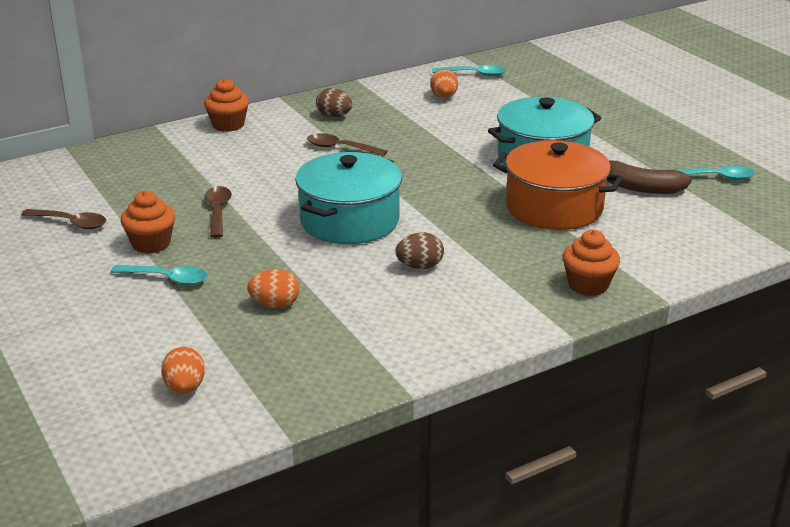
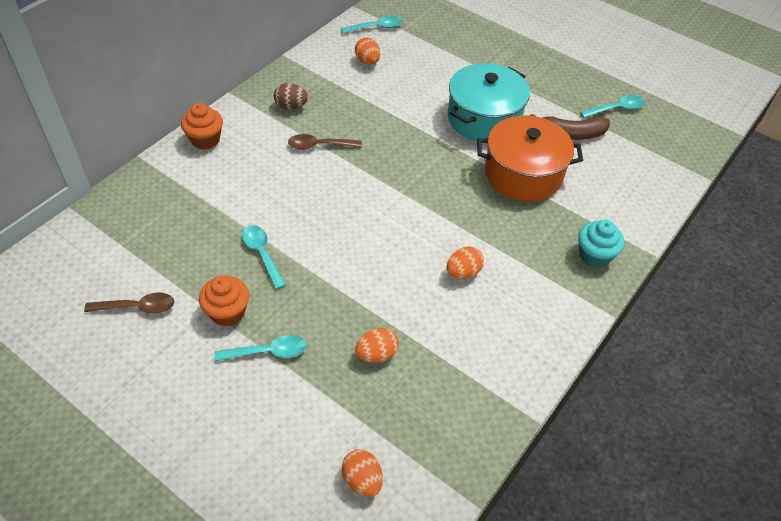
camera: 25 degrees left, 20 degrees up
brown spoon [205,186,232,238] -> turquoise spoon [242,225,286,289]
turquoise pot [295,152,402,244] -> none
brown egg [395,232,444,269] -> orange egg [447,246,484,279]
orange cupcake [563,230,620,296] -> turquoise cupcake [578,220,624,268]

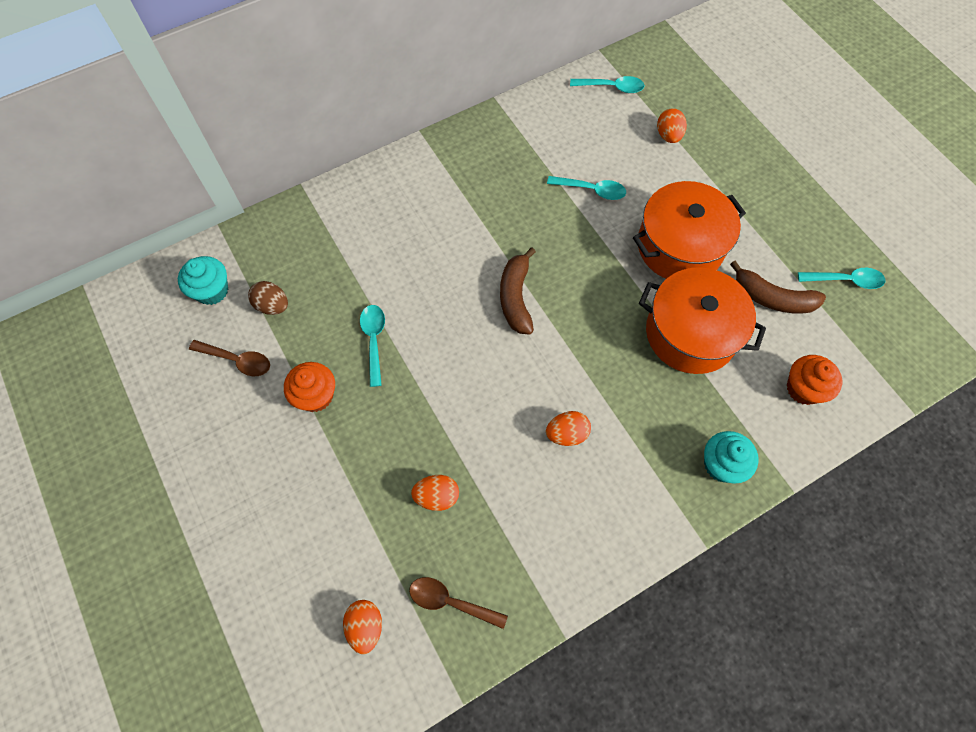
camera: 25 degrees right, 15 degrees up
orange cupcake [181,103,223,150] -> orange cupcake moved to [787,355,842,405]
turquoise spoon [215,335,307,361] -> turquoise spoon moved to [547,176,626,200]
brown egg [274,83,308,110] -> brown egg moved to [248,281,288,315]
brown spoon [288,134,362,150] -> brown spoon moved to [409,577,508,629]
orange egg [355,38,380,65] -> orange egg moved to [657,108,687,143]
turquoise pot [448,63,530,141] -> orange pot [633,181,746,279]
none -> turquoise cupcake [178,256,228,305]
none -> brown banana [500,247,536,335]

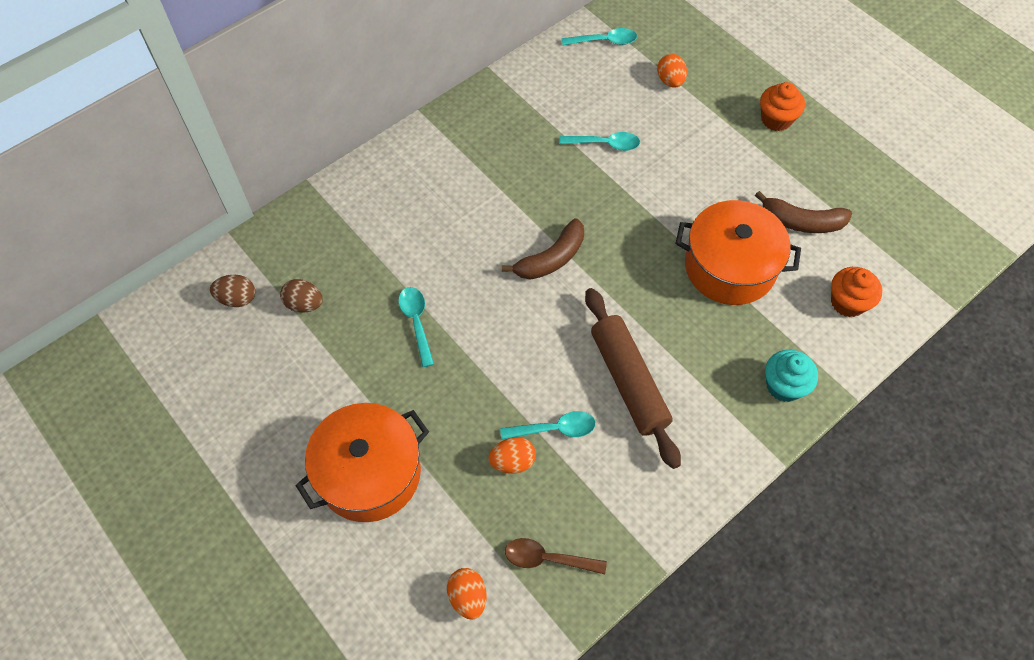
camera: 10 degrees left, 5 degrees down
turquoise cupcake [178,256,228,305] -> brown egg [210,275,255,307]
brown spoon [189,340,270,376] -> none
orange cupcake [284,362,335,412] -> orange cupcake moved to [760,82,805,131]
brown banana [500,247,536,335] -> brown banana turned 120 degrees counterclockwise [502,218,584,280]
orange egg [546,411,591,446] -> brown rolling pin [585,288,681,469]
orange pot [633,181,746,279] -> orange pot moved to [296,403,429,522]
turquoise spoon [798,268,886,289] -> turquoise spoon moved to [500,411,596,440]

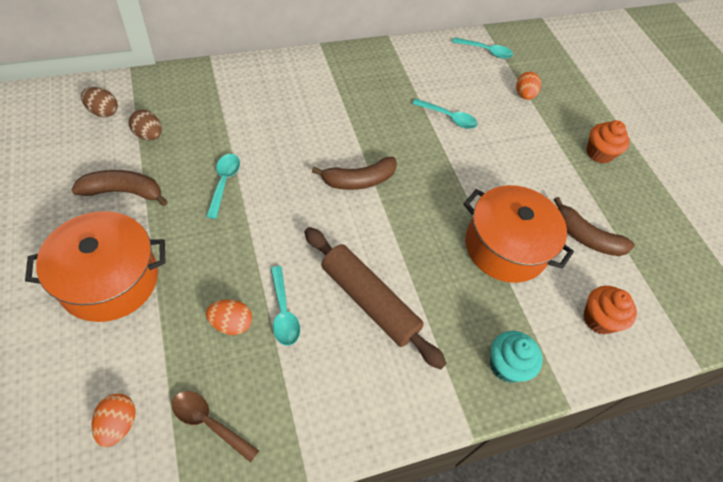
camera: 15 degrees right, 5 degrees down
turquoise spoon [500,411,596,440] -> turquoise spoon turned 60 degrees clockwise [270,266,300,346]
brown rolling pin [585,288,681,469] -> brown rolling pin turned 45 degrees counterclockwise [304,227,447,370]
none -> brown banana [71,170,168,206]

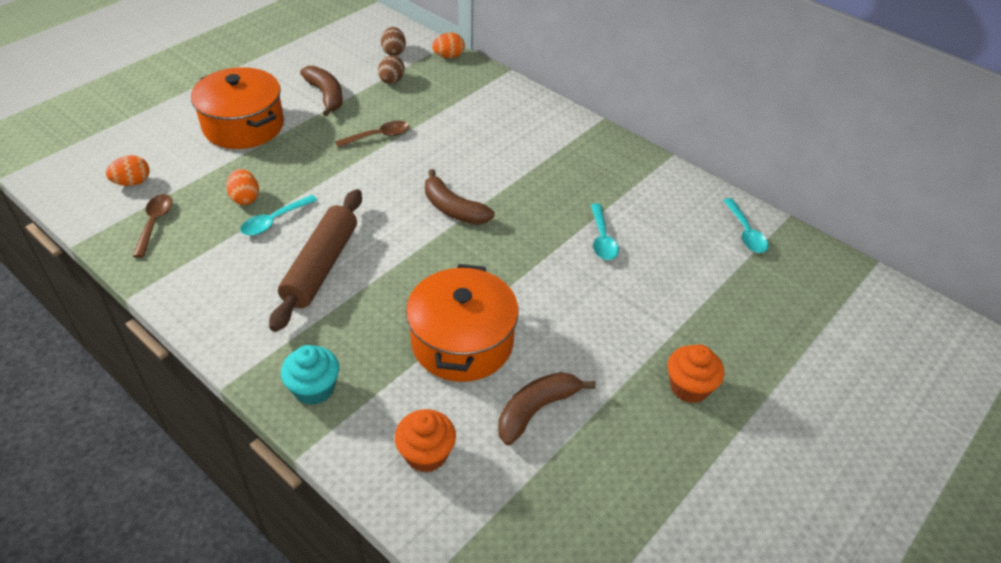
camera: 65 degrees right, 10 degrees down
turquoise spoon [206,154,240,219] -> brown spoon [335,121,409,147]
orange egg [516,72,541,100] -> orange egg moved to [432,33,465,58]
brown banana [554,197,635,256] -> brown banana turned 45 degrees clockwise [498,372,595,445]

